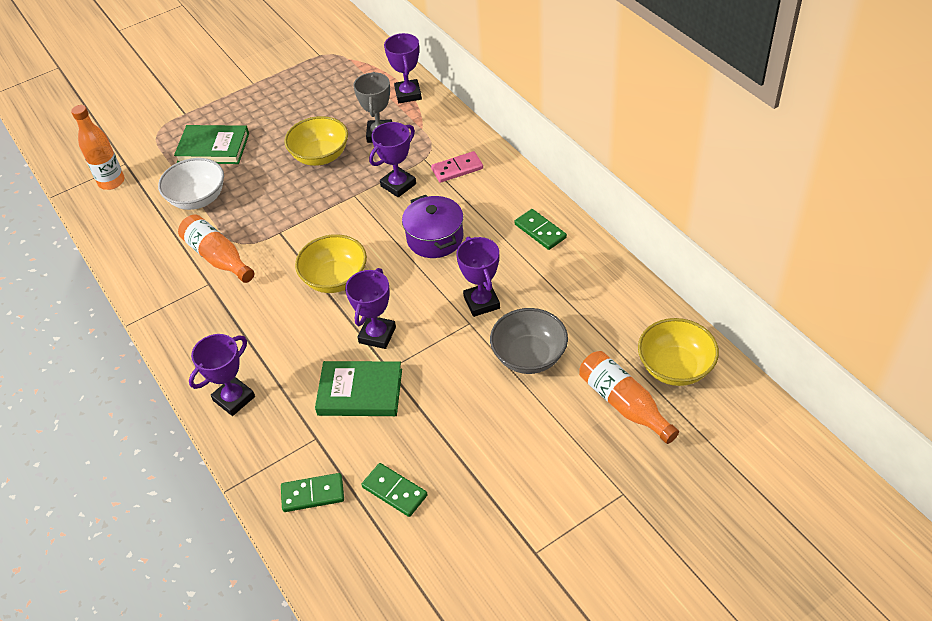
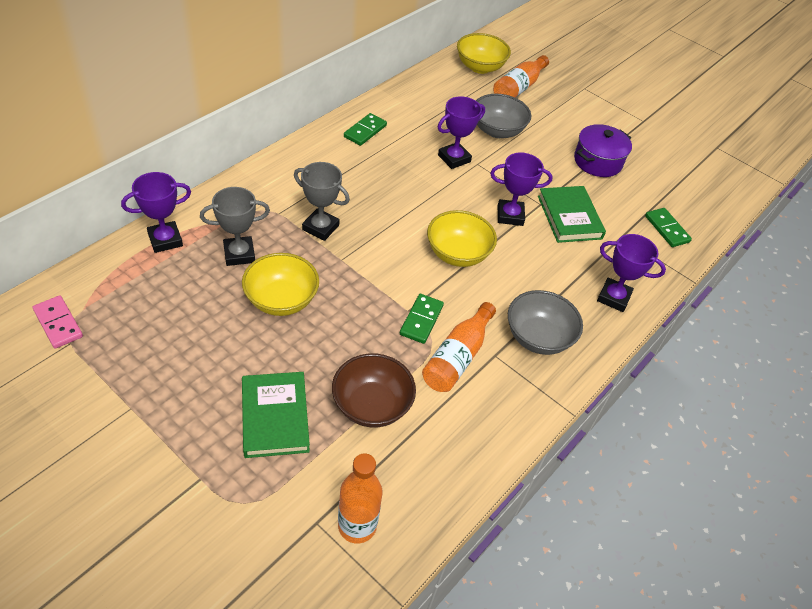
camera: 115 degrees left, 0 degrees up
white bowl [158,158,224,210] -> brown bowl [332,354,416,428]
green domino [361,463,428,517] -> green domino moved to [400,294,444,344]
purple trophy [369,122,416,197] -> grey trophy [294,162,350,241]
purple pot [402,195,463,258] -> purple pot moved to [574,124,632,177]
pink domino [431,151,483,183] -> pink domino moved to [33,295,83,349]
none -> grey bowl [508,290,583,355]

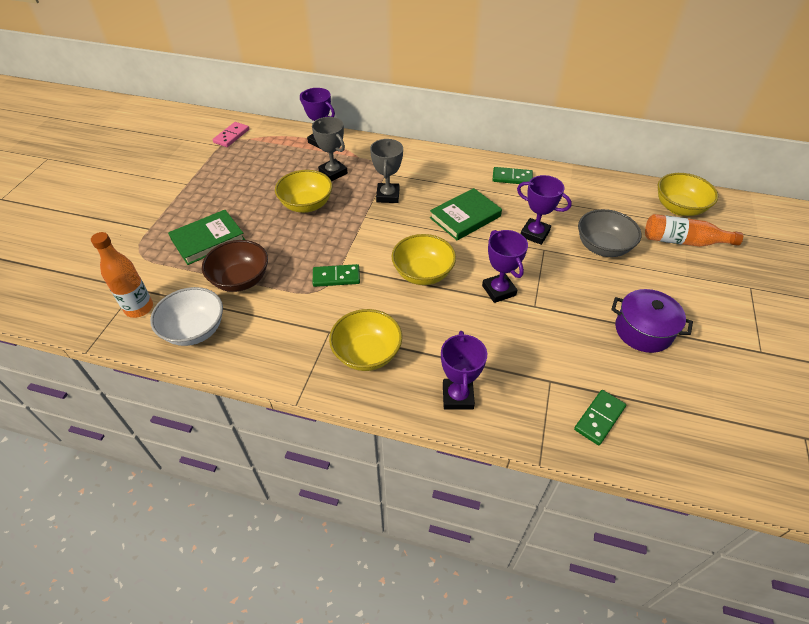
camera: 70 degrees right, 0 degrees up
orange bottle [422,302,496,392] -> none
grey bowl [508,290,583,355] -> yellow bowl [329,309,402,371]
green book [538,186,606,243] -> green book moved to [430,188,502,240]
none -> white bowl [150,287,223,346]

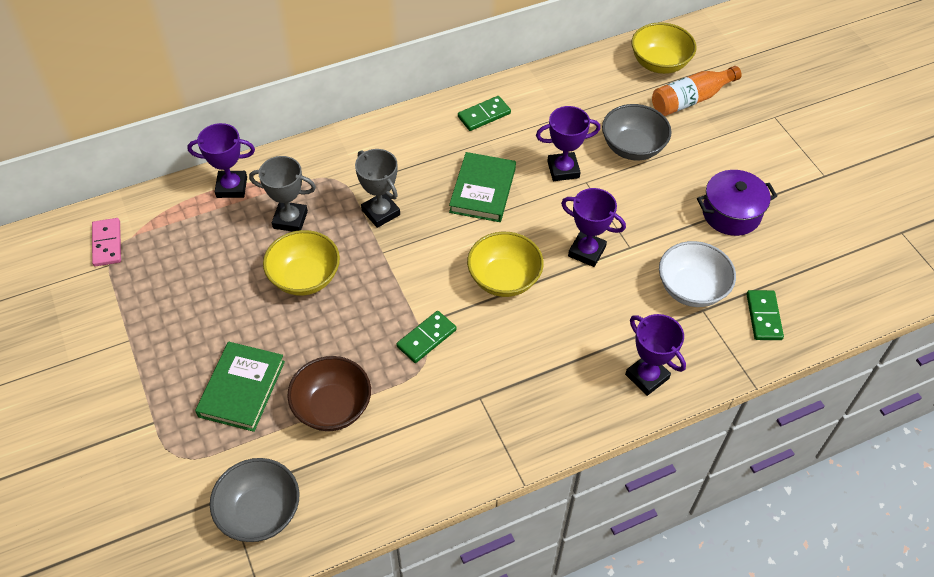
camera: 40 degrees left, 5 degrees up
orange bottle [91,232,153,318] -> grey bowl [210,458,300,542]
white bowl [150,287,223,346] -> white bowl moved to [659,241,736,307]
yellow bowl [329,309,402,371] -> none

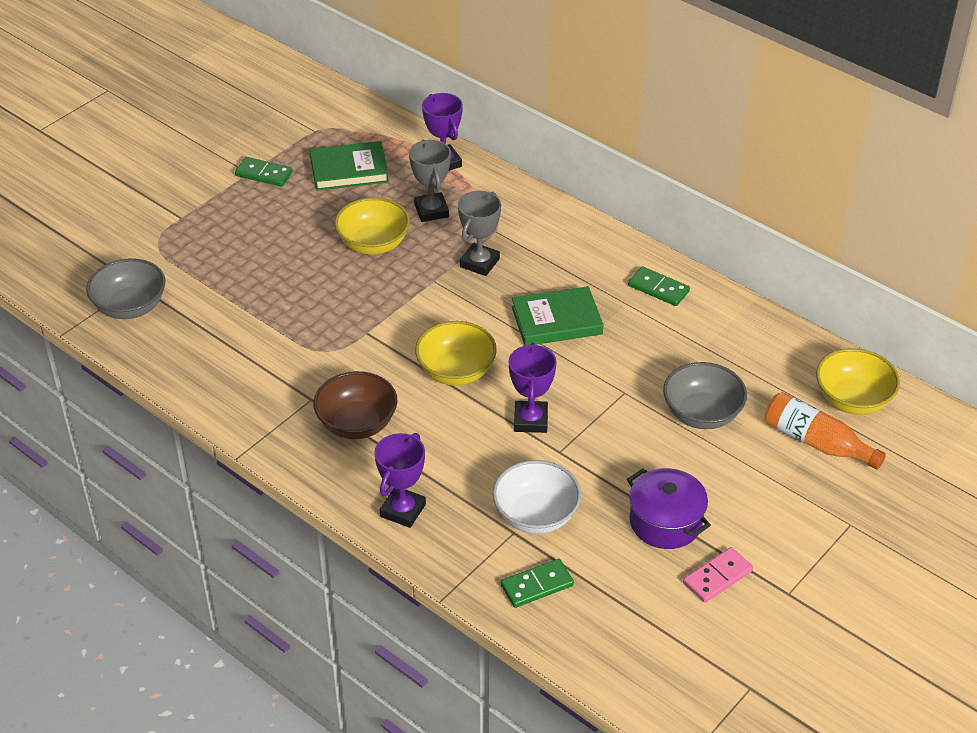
camera: 65 degrees right, 10 degrees down
pink domino [92,218,121,267] -> pink domino moved to [683,547,753,603]
green book [195,342,285,432] -> green book moved to [310,141,389,191]
brown bowl [287,356,371,431] -> brown bowl moved to [313,371,398,439]
green domino [396,311,457,363] -> green domino moved to [235,157,293,187]
purple trophy [536,106,600,181] -> none

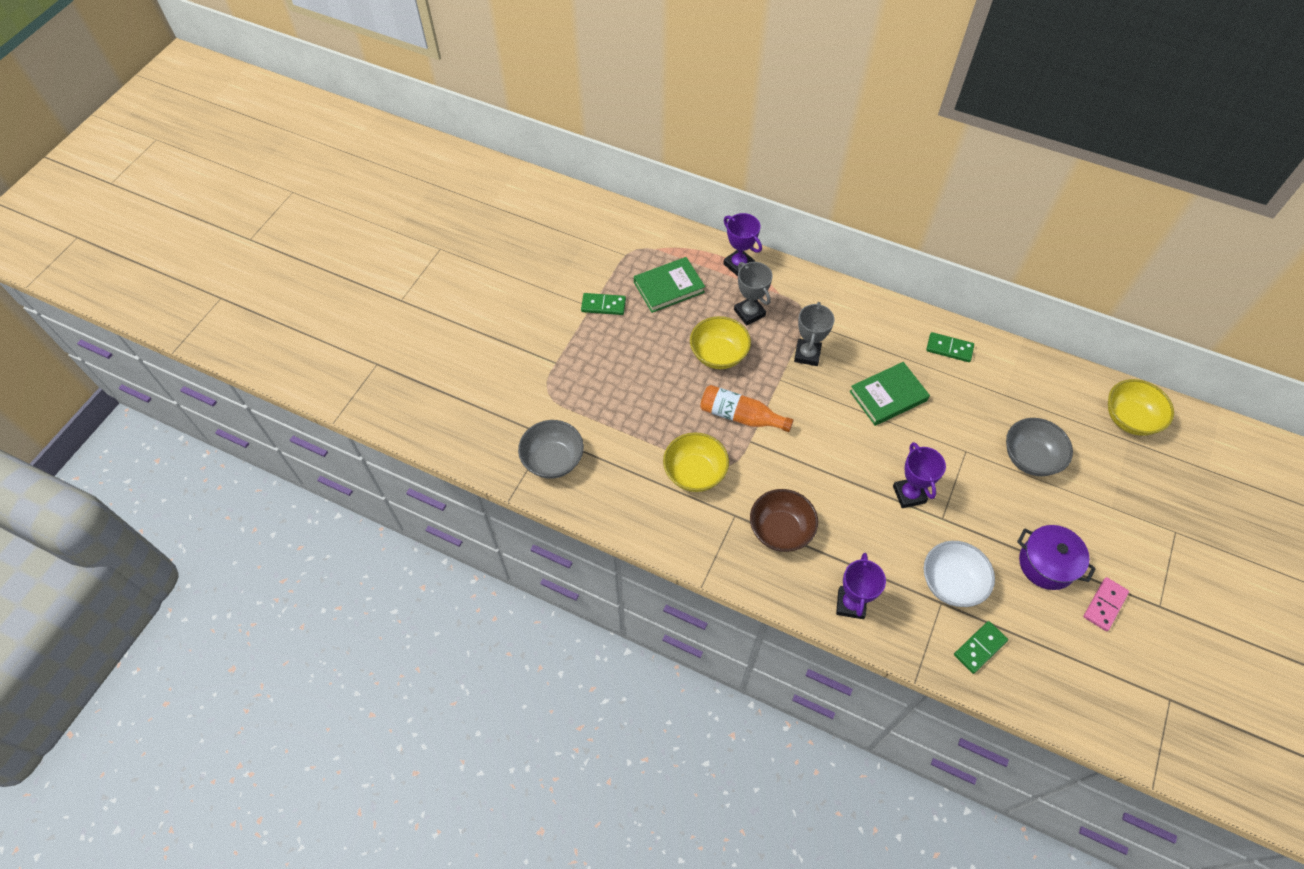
camera: 15 degrees left, 15 degrees up
yellow bowl [415,321,497,386] -> yellow bowl moved to [663,432,729,492]
orange bottle [764,392,886,470] -> orange bottle moved to [700,385,794,432]

